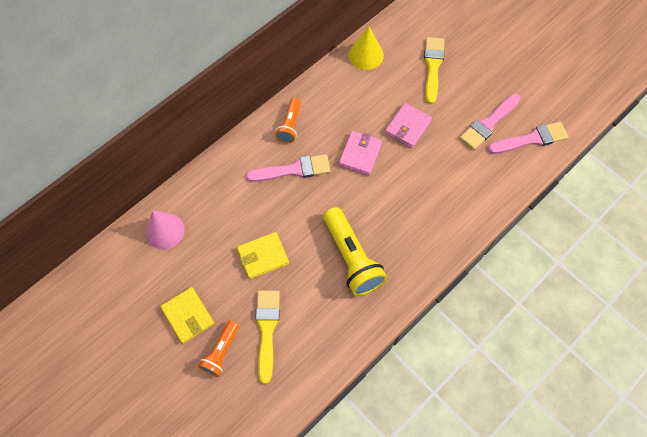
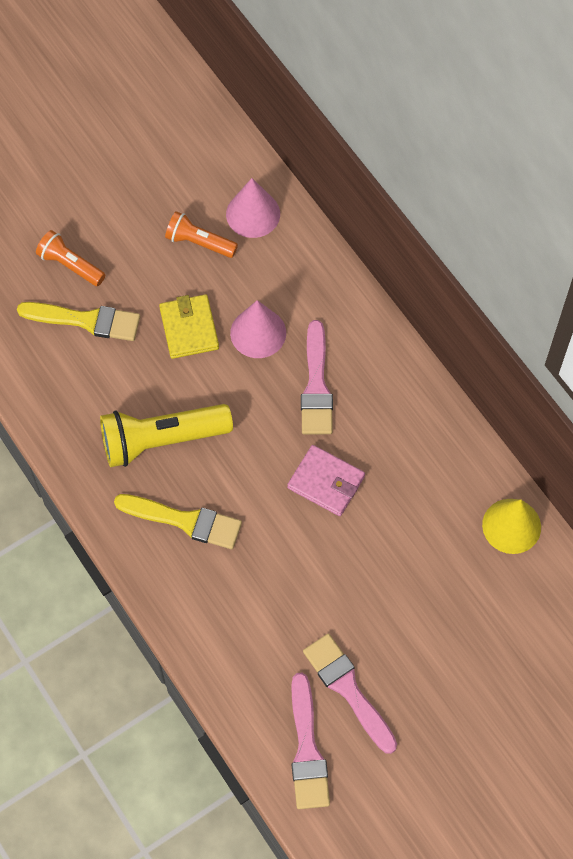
camera: 100 degrees right, 0 degrees up
yellow wallet [160,287,214,343] -> none
orange flashlight [275,98,301,143] -> orange flashlight moved to [165,211,238,258]
pink wallet [385,103,432,148] -> none
yellow brush [424,37,445,104] -> yellow brush moved to [114,494,242,549]
none -> pink cone [230,300,286,358]

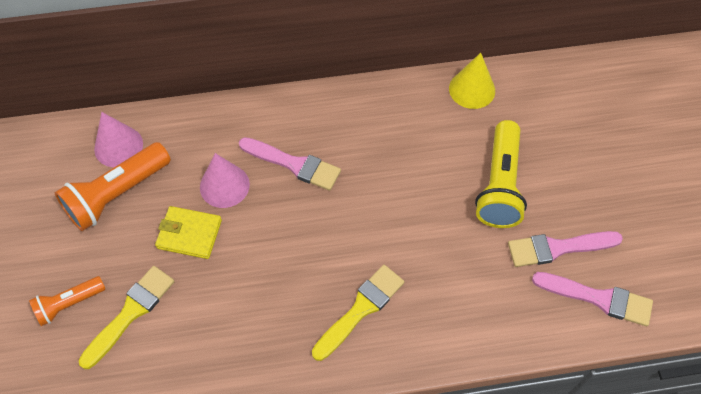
camera: 65 degrees left, 5 degrees down
yellow flashlight [100,404,233,467] -> yellow flashlight moved to [475,120,527,228]
orange flashlight [165,211,238,258] -> orange flashlight [55,142,171,231], size x1.73
pink wallet [287,445,365,516] -> none

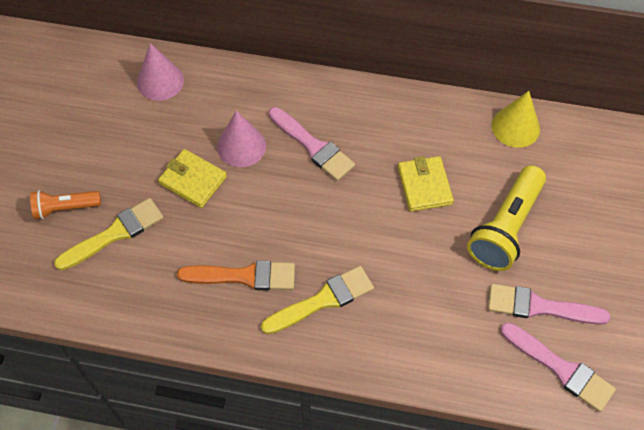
camera: 20 degrees right, 0 degrees up
orange flashlight [55,142,171,231] -> none
none -> orange brush [177,260,295,290]
none -> yellow wallet [398,156,454,212]

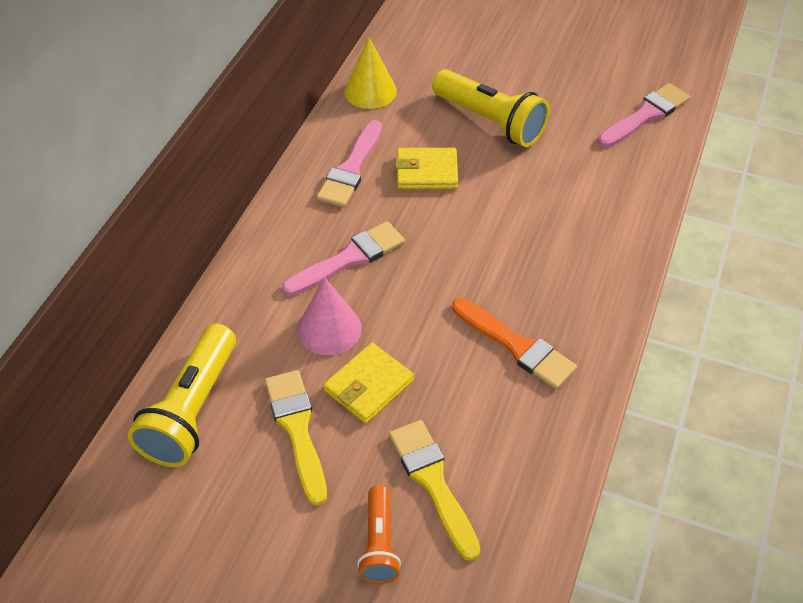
camera: 80 degrees left, 10 degrees down
pink cone [137,43,184,101] -> yellow flashlight [128,324,236,467]
orange brush [177,260,295,290] -> orange brush turned 120 degrees clockwise [452,298,577,389]
yellow brush [261,266,374,334] -> yellow brush moved to [265,370,327,506]
pink brush [488,284,610,325] -> pink brush moved to [317,120,382,207]

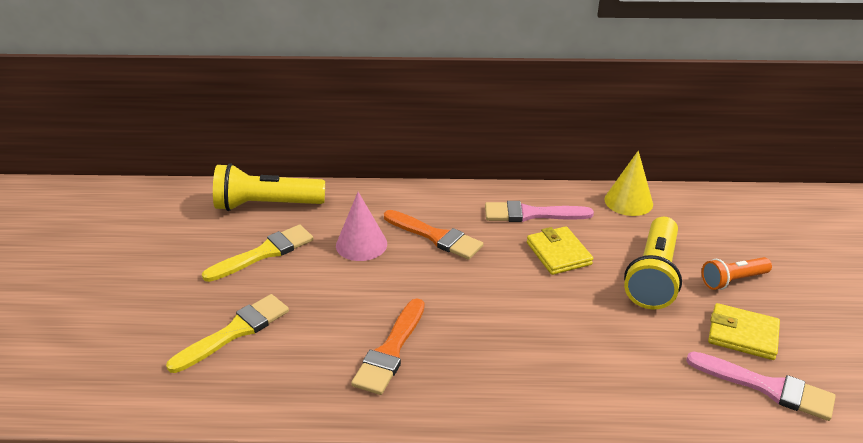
camera: 70 degrees right, 15 degrees down
pink brush [282,221,405,296] -> orange brush [384,210,483,260]
yellow wallet [323,343,414,423] -> yellow wallet moved to [708,303,780,360]
orange flashlight [357,485,401,584] -> orange flashlight moved to [702,257,772,290]

